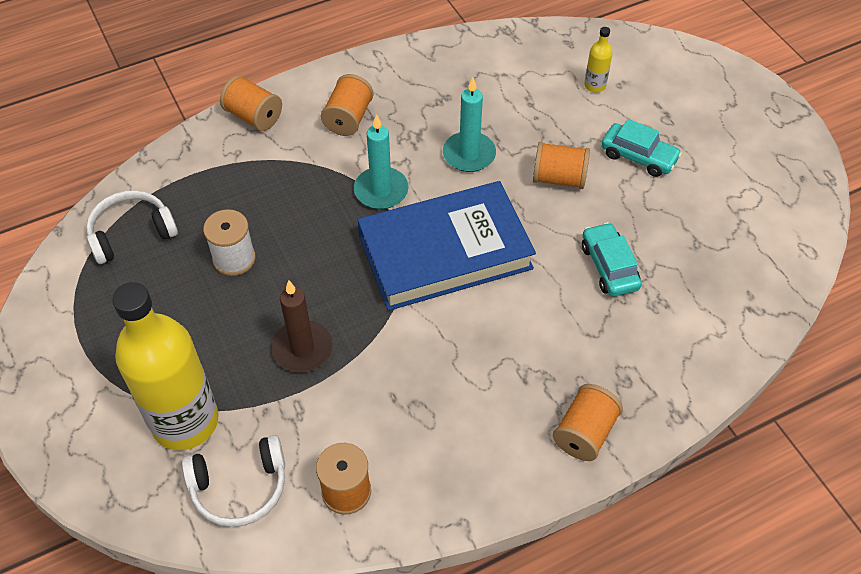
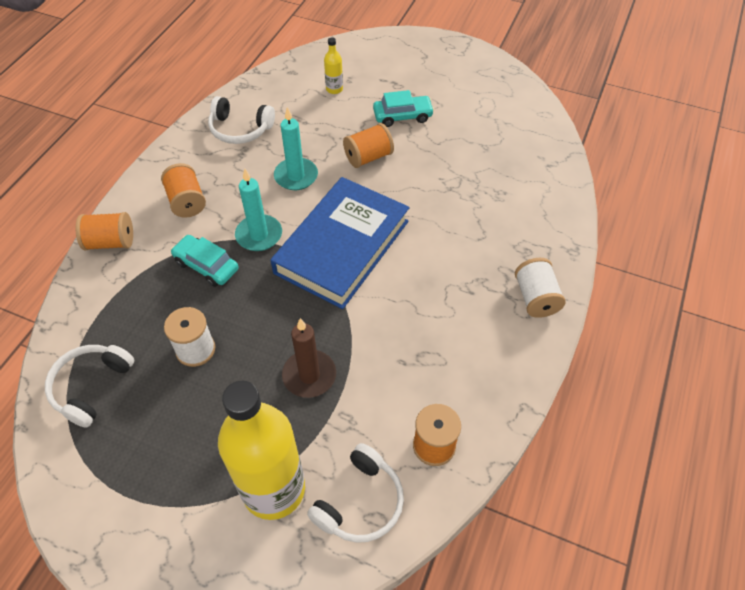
camera: 40 degrees left, 0 degrees up
orange spool [553,384,623,461] -> white spool [515,258,566,318]
turquoise car [582,222,641,296] -> turquoise car moved to [171,235,239,287]
none -> white headphones [208,96,275,144]

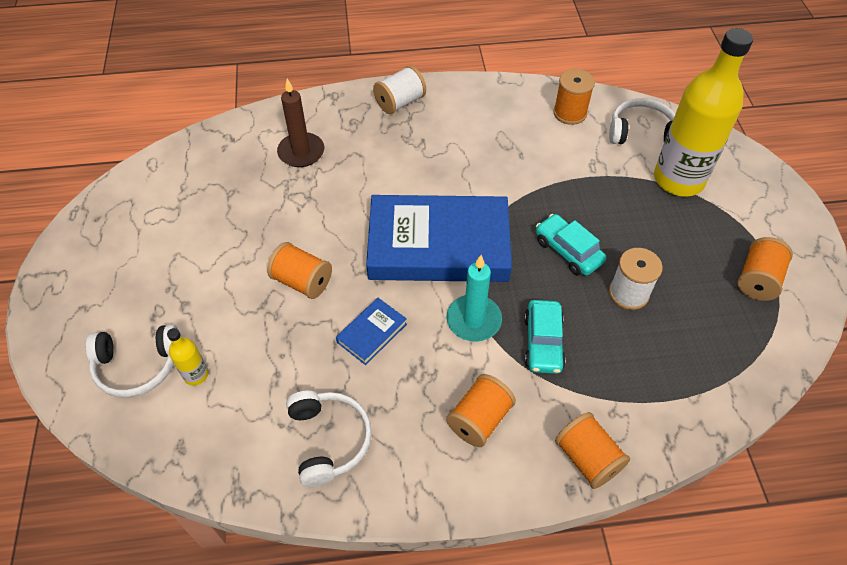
camera: 120 degrees left, 0 degrees up
white headphones [45,345,134,428] -> white headphones moved to [86,324,178,397]
turquoise candle [274,107,318,190] -> blue book [336,298,407,365]
brown candle [282,318,336,398] -> brown candle moved to [277,78,324,167]
turquoise car [373,90,434,127] -> turquoise car moved to [536,214,606,276]
none -> orange spool [737,237,793,301]

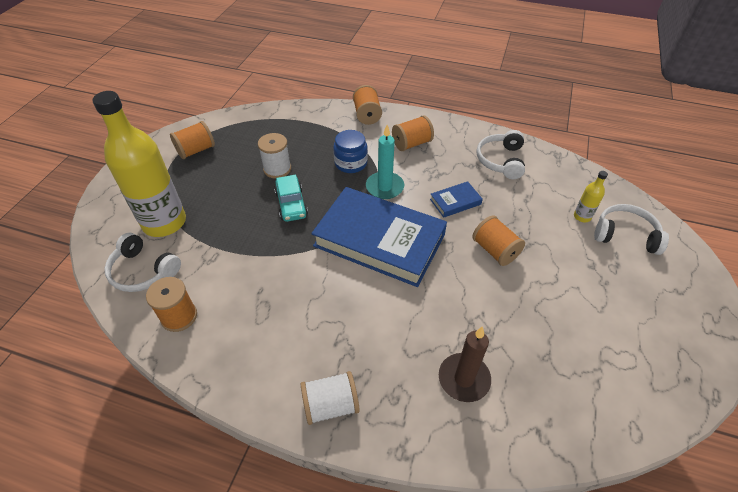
camera: 155 degrees left, 5 degrees down
turquoise car [524,300,566,374] -> blue jar [333,130,368,173]

